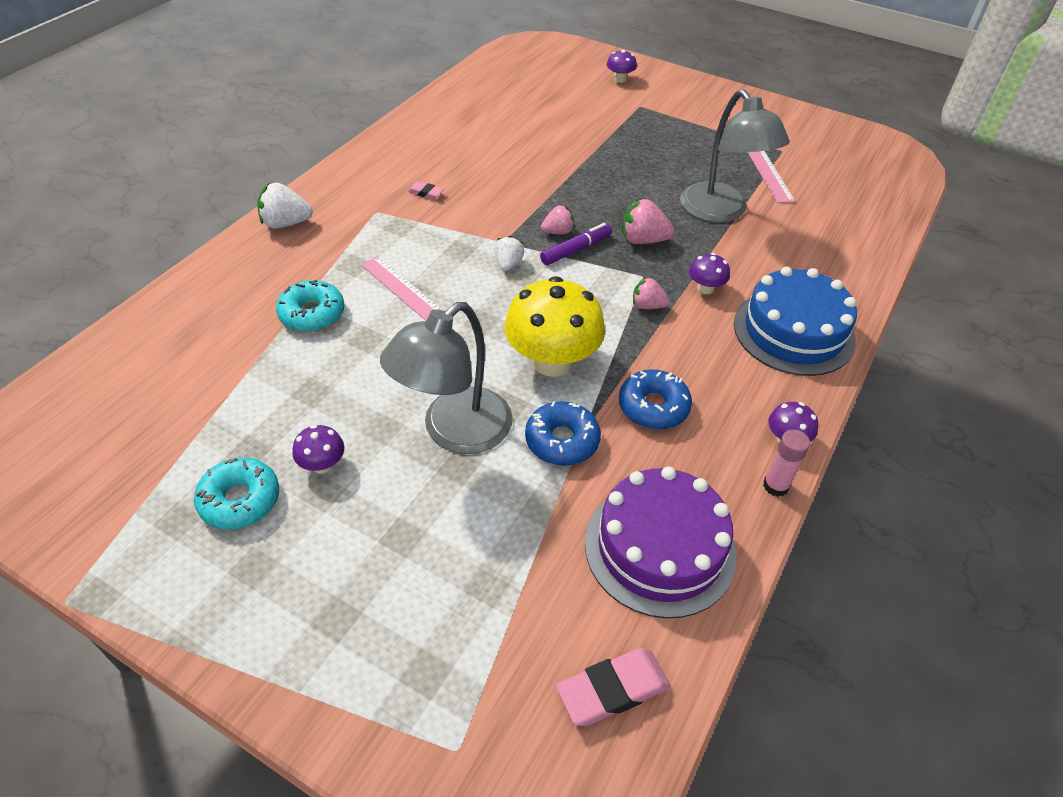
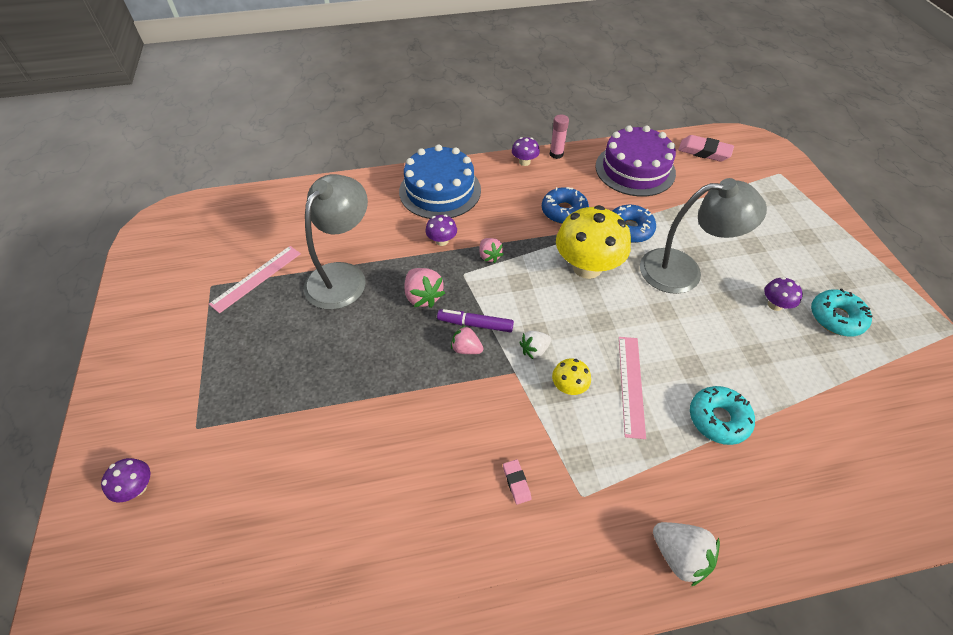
camera: 130 degrees left, 5 degrees up
none -> yellow mushroom [552,358,591,395]

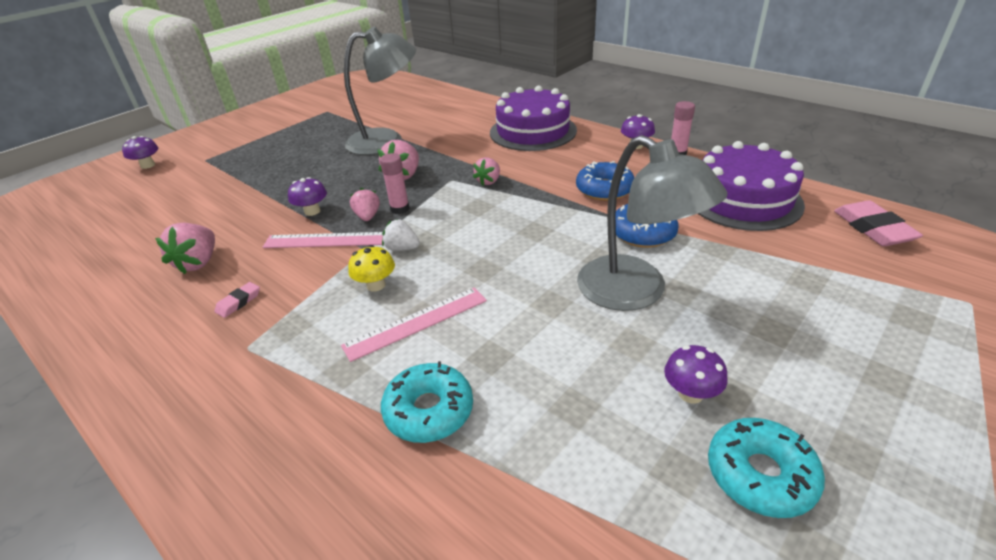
camera: 55 degrees right, 15 degrees down
pink ruler [209,246,301,313] -> pink ruler moved to [262,232,383,248]
blue cake [399,144,481,219] -> purple cake [490,86,577,151]
purple mushroom [425,215,457,246] -> purple mushroom moved to [288,177,327,216]
purple marker [437,309,514,332] -> pink glue stick [380,153,410,214]
yellow mushroom [556,205,631,279] -> none
white strawberry [653,522,720,586] -> none
none -> pink strawberry [155,223,215,274]

